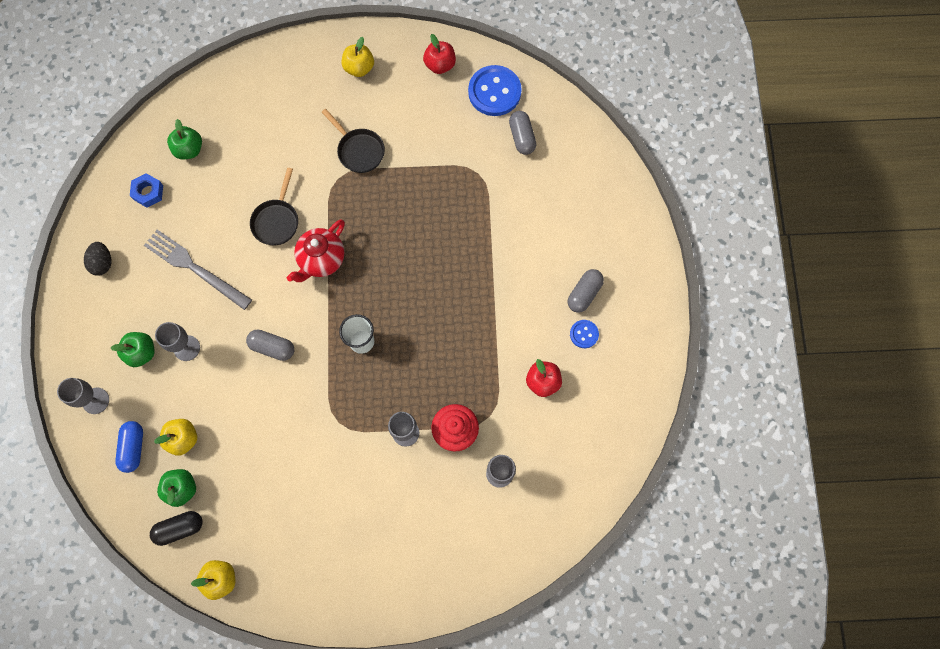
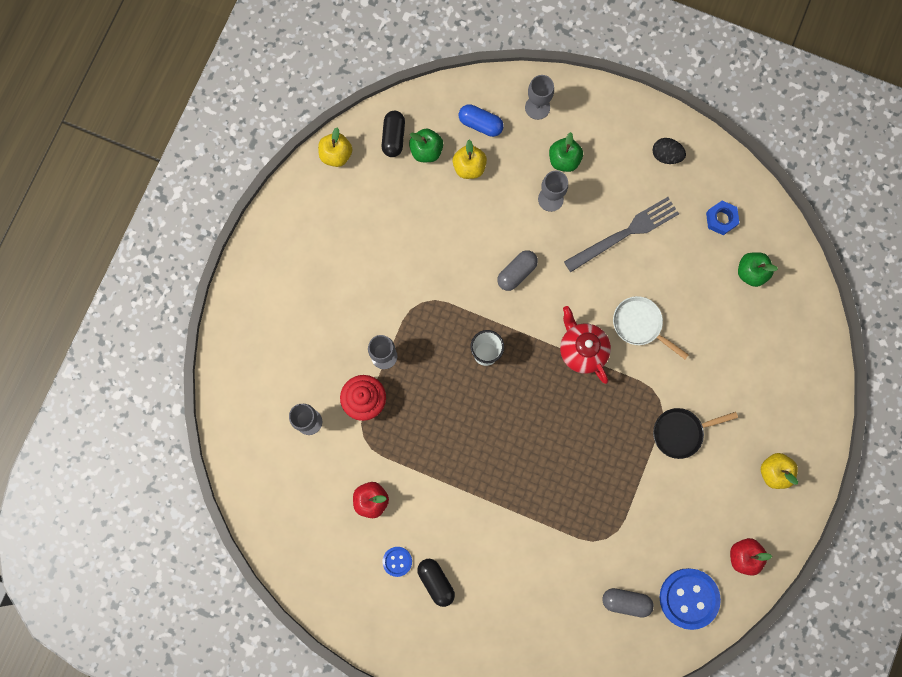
camera: 115 degrees right, 5 degrees up
black pan [250,168,298,245] -> white pan [613,296,689,359]
grey capsule [568,269,604,313] -> black capsule [417,559,455,607]

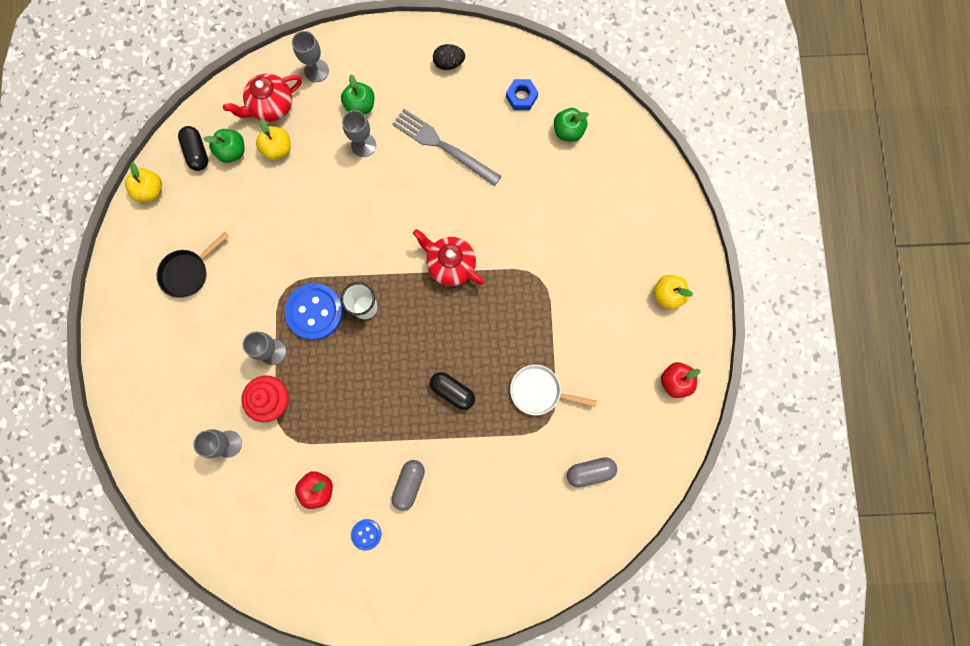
camera: 25 degrees left, 0 degrees up
black capsule [417,559,455,607] -> black capsule moved to [430,372,475,410]
blue capsule [459,104,504,137] -> red teapot [223,74,302,122]
grey capsule [497,250,538,291] -> grey capsule moved to [392,460,425,511]
grey fork [564,197,679,272] -> grey fork turned 90 degrees counterclockwise [392,109,501,186]
white pan [613,296,689,359] -> white pan moved to [510,365,597,415]
black pan [653,408,738,459] -> black pan moved to [157,232,228,298]
blue button [660,568,721,630] -> blue button moved to [285,283,343,340]

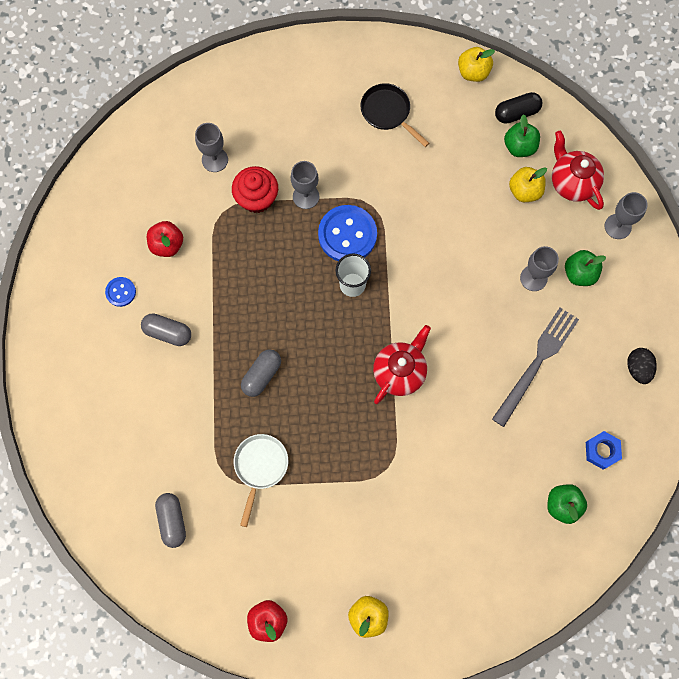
camera: 90 degrees right, 5 degrees down
black capsule [430,372,475,410] -> grey capsule [241,349,281,397]

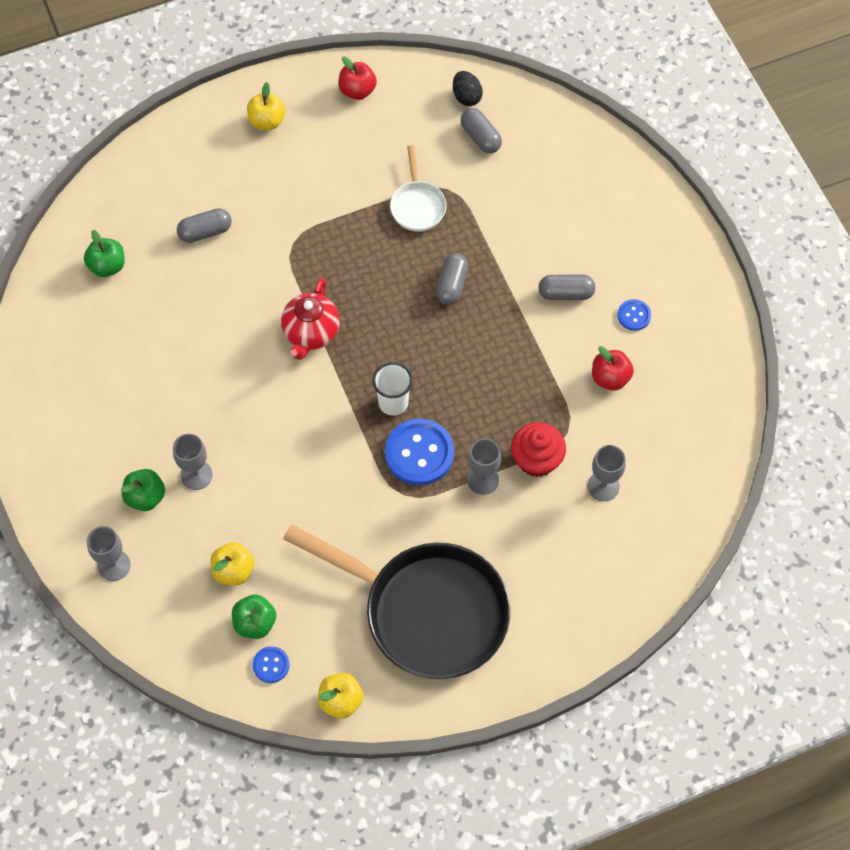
camera: 160 degrees right, 10 degrees down
black pan [360,83,429,147] -> black pan [283,524,510,679], size x2.25
grey fork [492,308,579,427] -> none
black capsule [495,92,542,124] -> blue button [253,646,290,683]
red teapot [552,131,604,210] -> none
blue nut [586,431,622,470] -> none
black egg [627,348,657,384] -> black egg moved to [453,71,483,106]
none -> grey capsule [177,208,232,243]

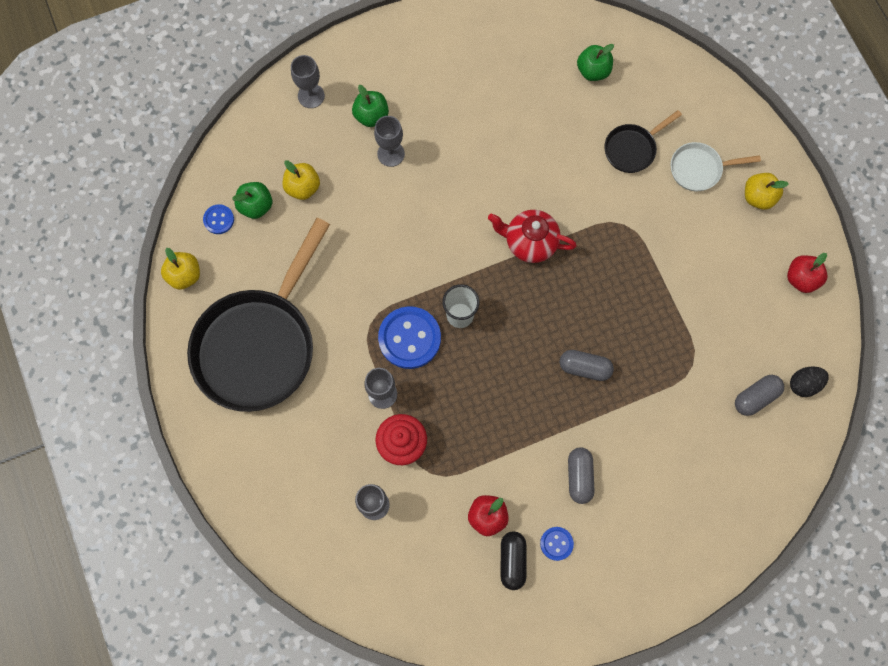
camera: 90 degrees right, 10 degrees up
grey capsule [177,208,232,243] -> black pan [604,110,682,173]
white pan [390,145,447,231] -> white pan moved to [671,142,761,191]
none -> black capsule [501,531,526,590]

